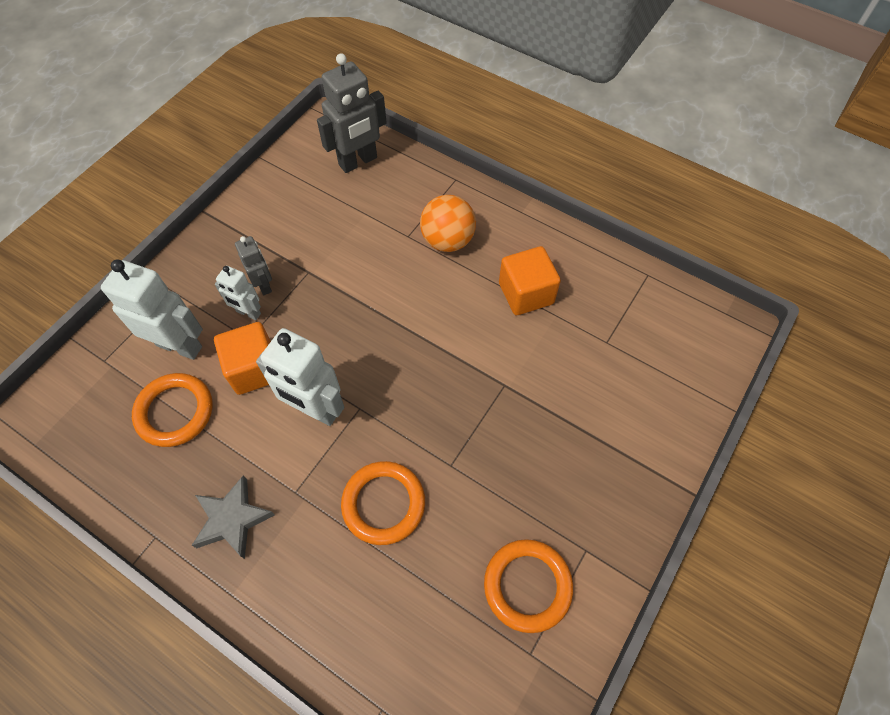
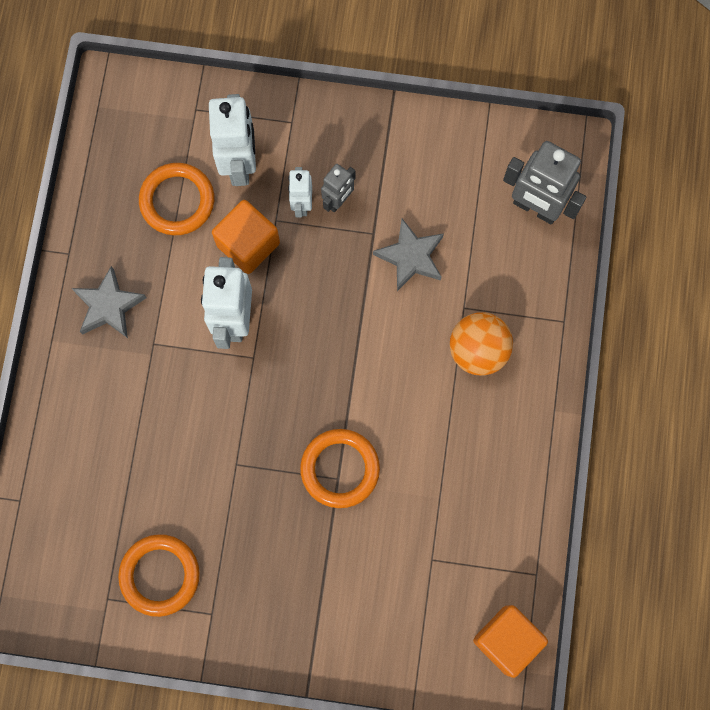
camera: 65 degrees right, 15 degrees up
orange ring [341,461,425,545] -> orange ring moved to [300,429,380,508]
orange cube [499,246,561,315] -> orange cube moved to [473,605,548,678]
none -> grey star [373,219,444,291]

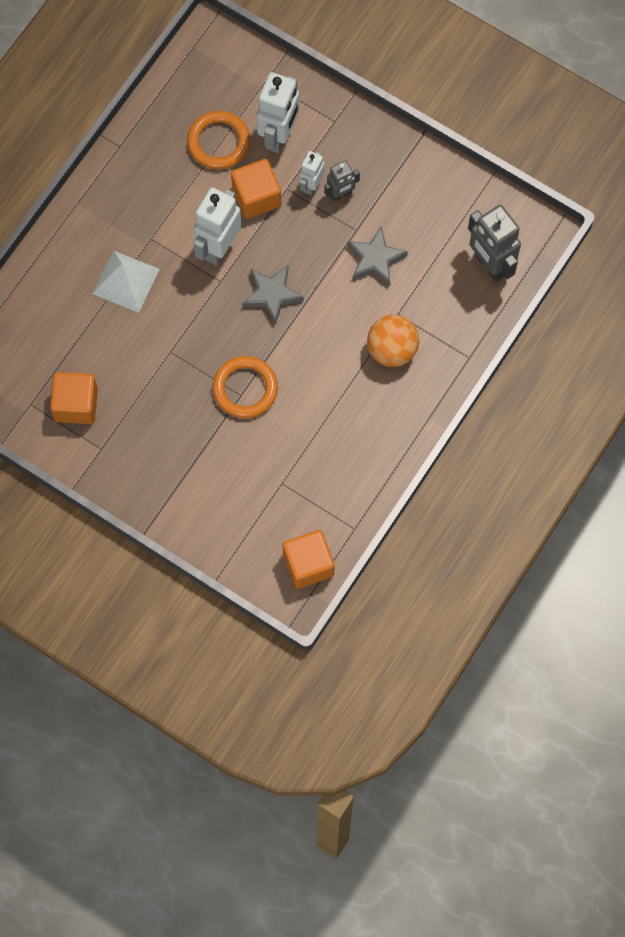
camera: 25 degrees right, 5 degrees down
grey star [72,266,147,338] -> grey star moved to [242,265,304,325]
orange ring [118,534,200,617] -> orange cube [50,372,98,424]
none -> white pyramid [93,251,160,313]

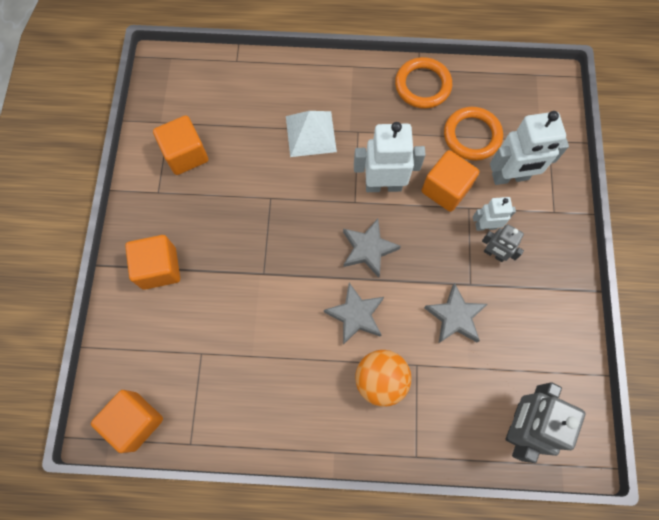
camera: 60 degrees right, 0 degrees up
orange ring [213,356,278,418] -> orange ring moved to [395,57,452,109]
none -> orange cube [125,235,180,290]
none -> grey star [324,283,384,345]

